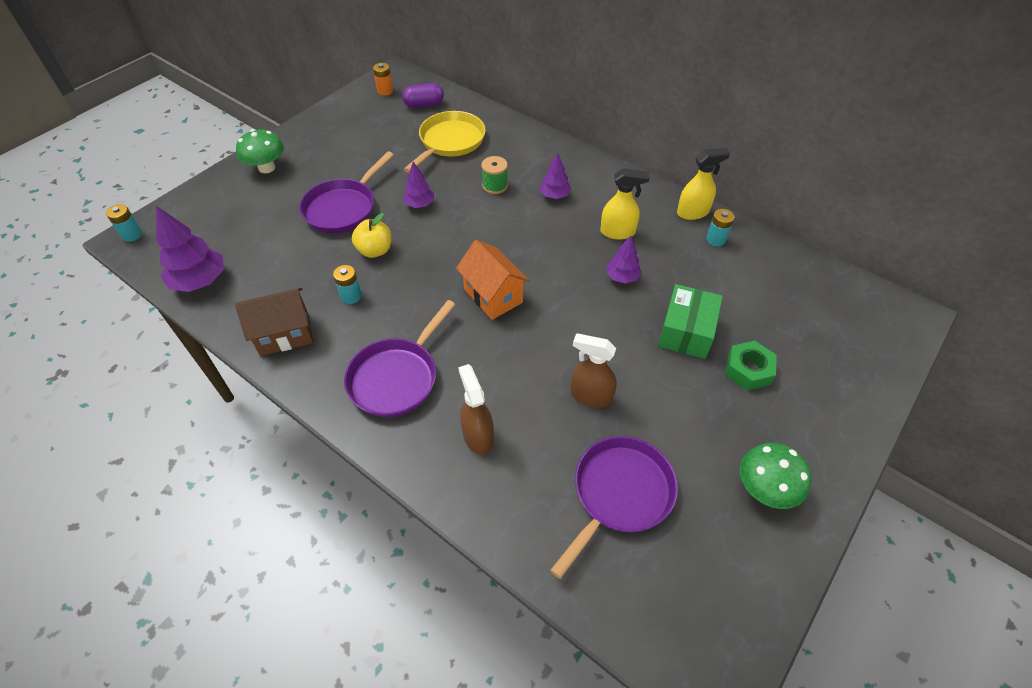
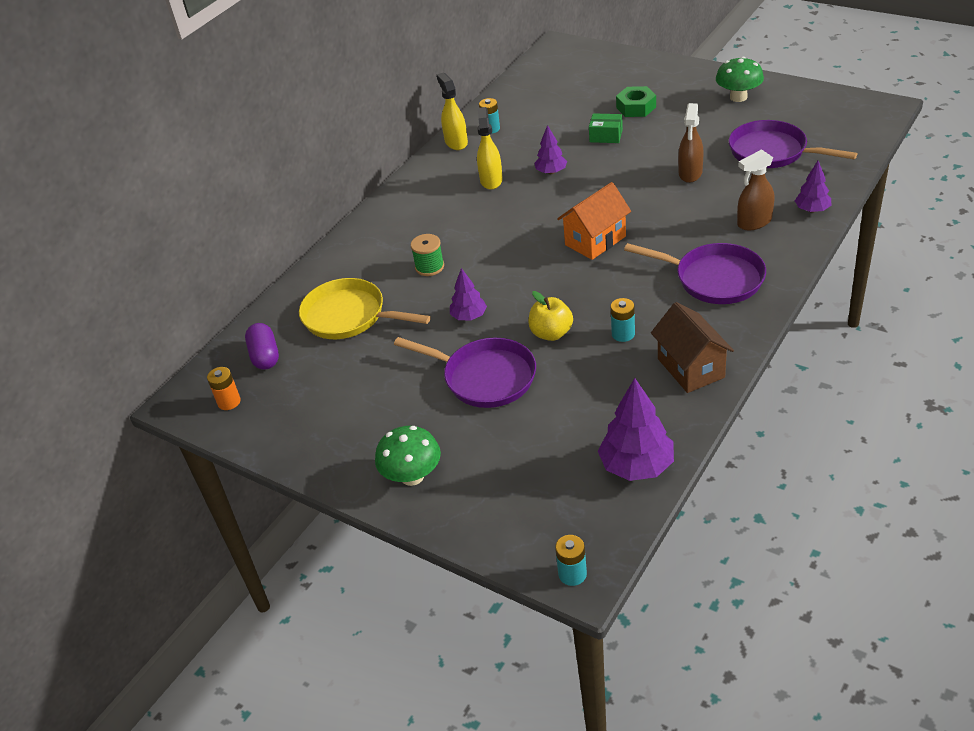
camera: 90 degrees left, 10 degrees down
purple tree [540,153,571,199] -> purple tree moved to [795,161,831,213]
green box [658,284,723,359] -> green box [589,113,623,143], size x0.62

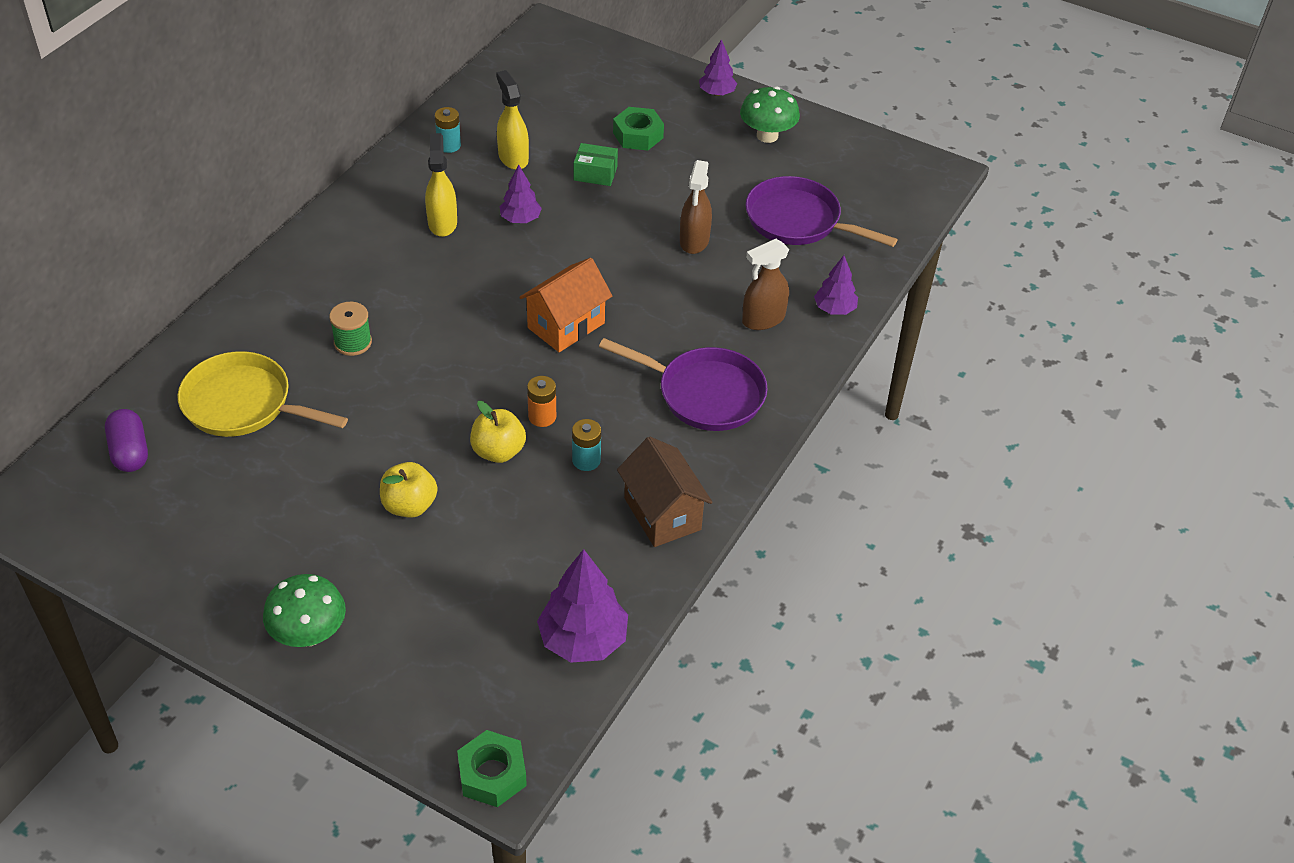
camera: 10 degrees left, 5 degrees up
orange battery [207,367,241,410] -> orange battery moved to [527,376,556,427]
purple pan [394,337,536,408] -> yellow apple [380,462,437,518]
yellow spray bottle [437,72,468,150] -> yellow spray bottle moved to [497,70,529,170]
purple tree [450,268,487,321] -> purple tree moved to [699,39,737,96]
turquoise battery [555,535,587,586] -> green nut [457,730,527,807]

